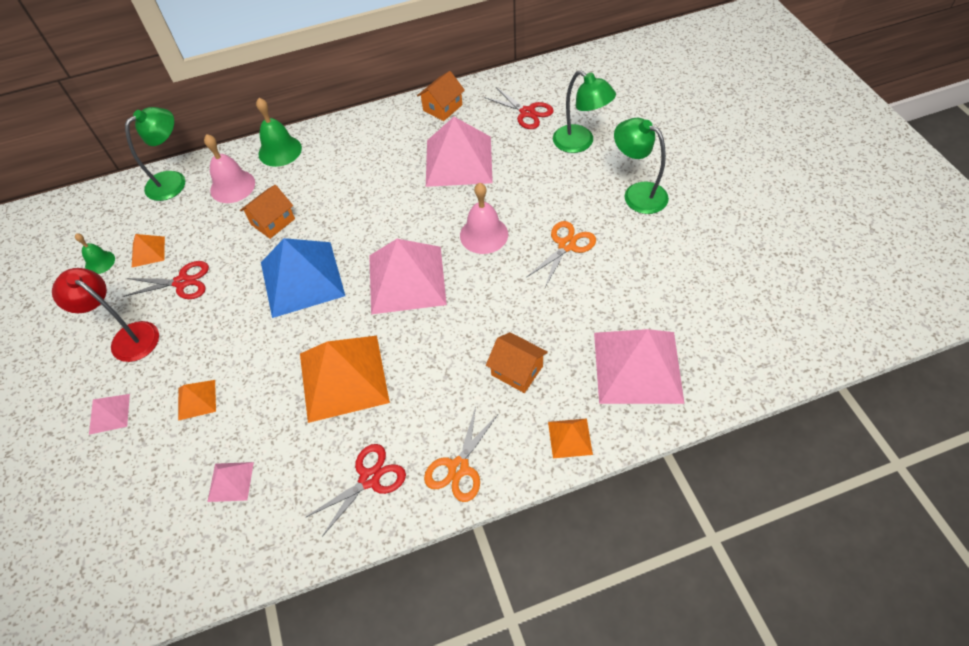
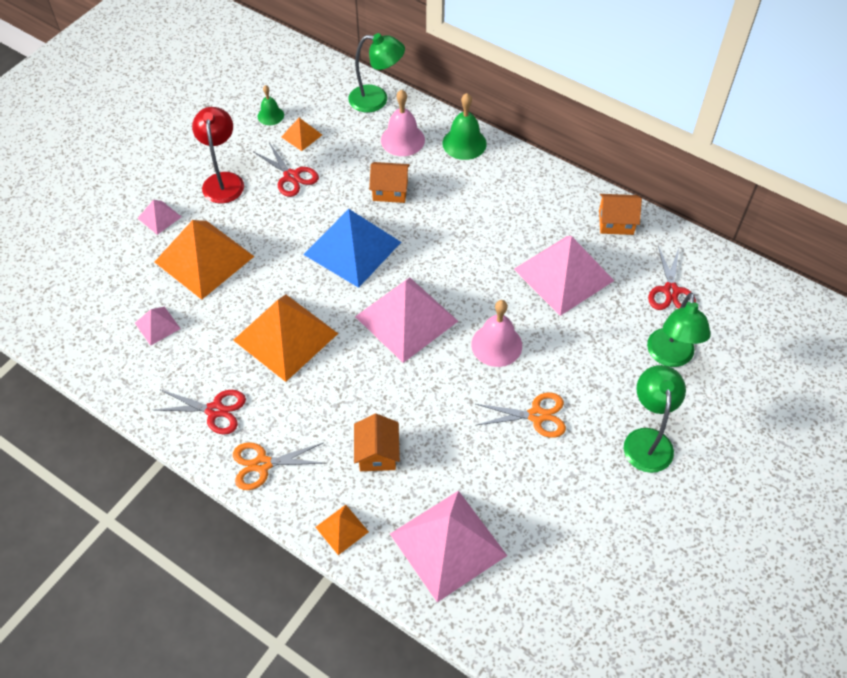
camera: 50 degrees right, 0 degrees up
orange pyramid [178,380,216,421] -> orange pyramid [155,220,255,300], size x2.19

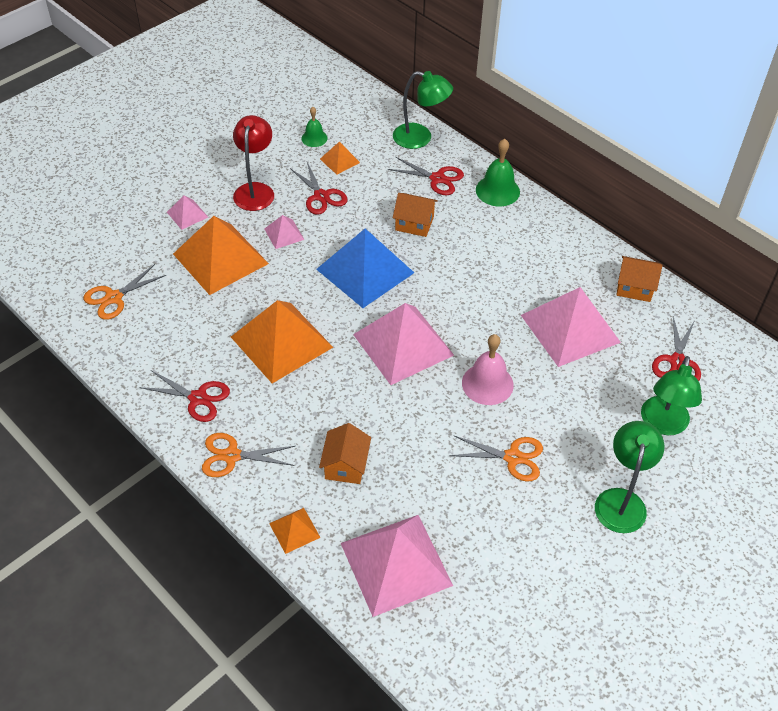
camera: 10 degrees right, 5 degrees down
pink pyramid [135,307,181,346] -> pink pyramid moved to [265,215,304,249]
pink bell [381,89,425,156] -> red scissors [388,157,464,195]
none -> orange scissors [83,264,166,320]

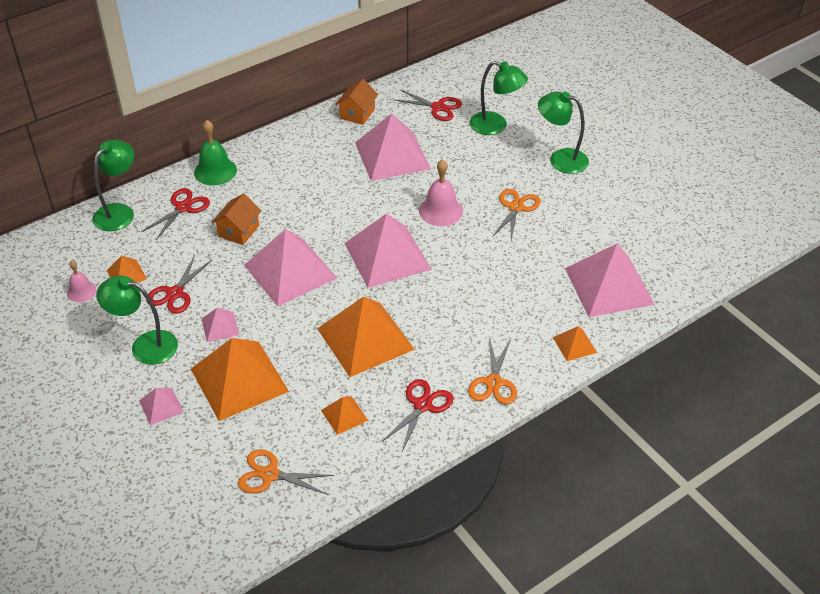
camera: 80 degrees left, 5 degrees down
orange scissors [83,264,166,320] -> orange scissors turned 135 degrees clockwise [238,449,334,495]
red lamp [233,115,274,211] -> green lamp [96,275,178,365]
red scissors [290,162,348,215] -> red scissors turned 135 degrees clockwise [146,255,212,314]
green bell [301,107,328,147] -> pink bell [67,260,97,302]
blue pyramid [316,228,414,308] -> pink pyramid [244,229,337,307]
orange house [319,423,371,484] -> none
none -> orange pyramid [321,396,368,435]

